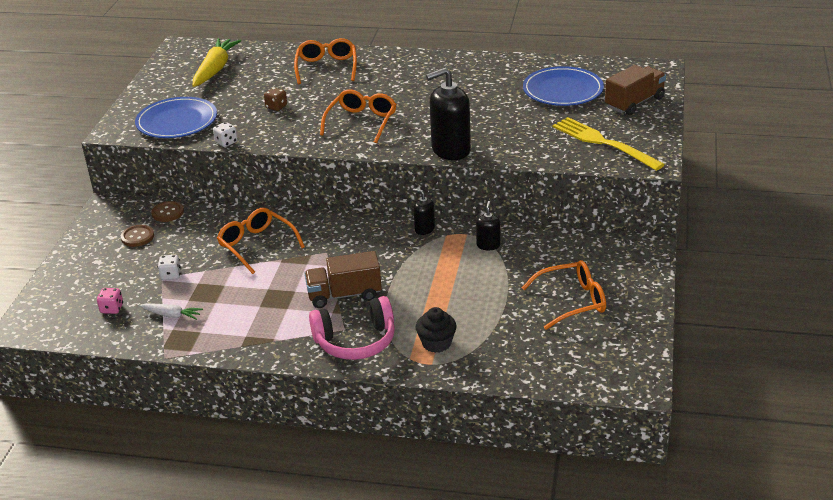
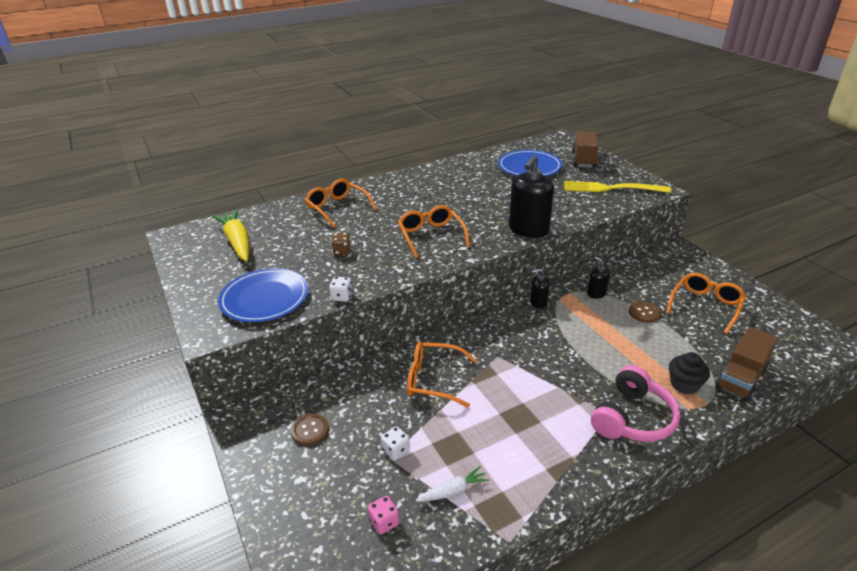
camera: 40 degrees left, 0 degrees up
brown button [151,201,184,222] -> brown button moved to [629,301,661,323]
brown truck [304,251,382,308] -> brown truck moved to [716,327,778,401]

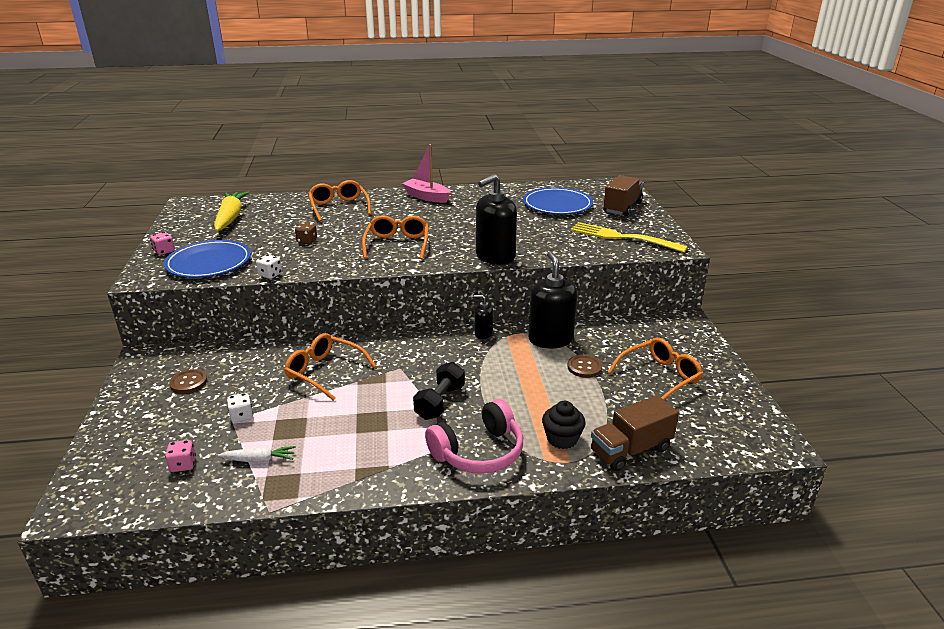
camera: 20 degrees right, 5 degrees down
black soap dispenser [587,257,610,299] -> black soap dispenser [528,252,577,349], size x2.00
none -> pink dice [150,232,175,255]
none -> pink boat [402,144,451,203]
none -> black dumbbell [413,362,465,420]

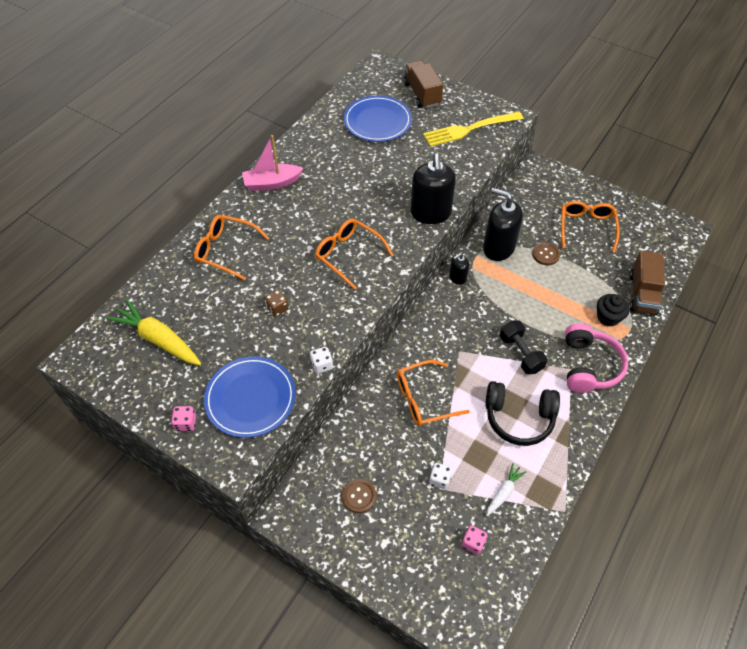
camera: 50 degrees left, 25 degrees up
none -> black headphones [485,381,560,446]

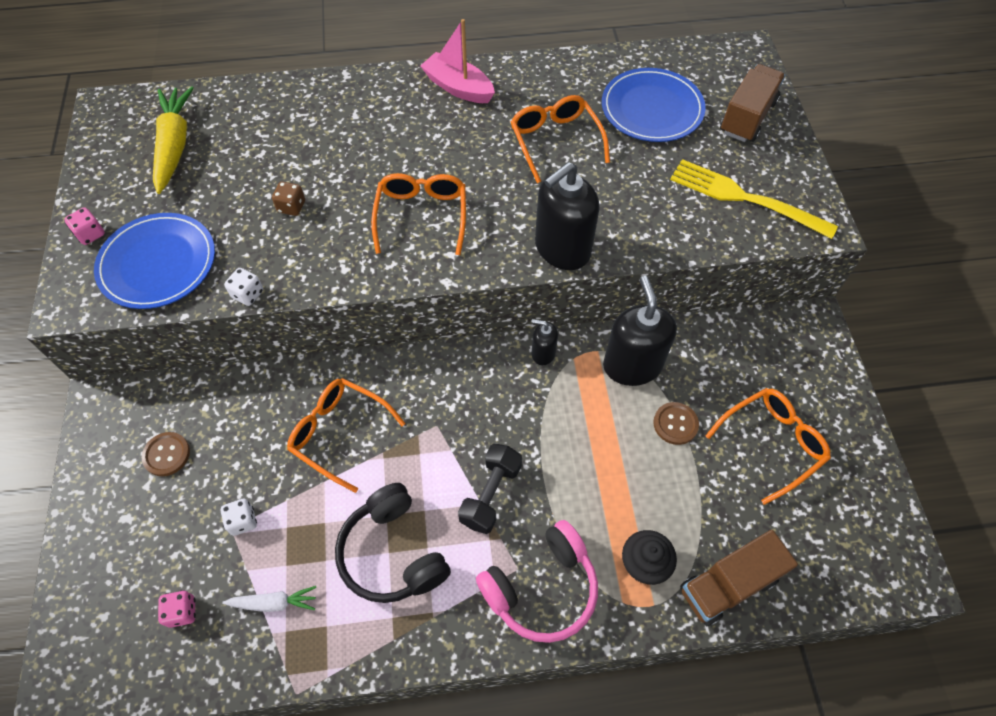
camera: 50 degrees right, 5 degrees up
orange glasses [194,215,269,280] -> orange glasses moved to [511,95,610,183]

